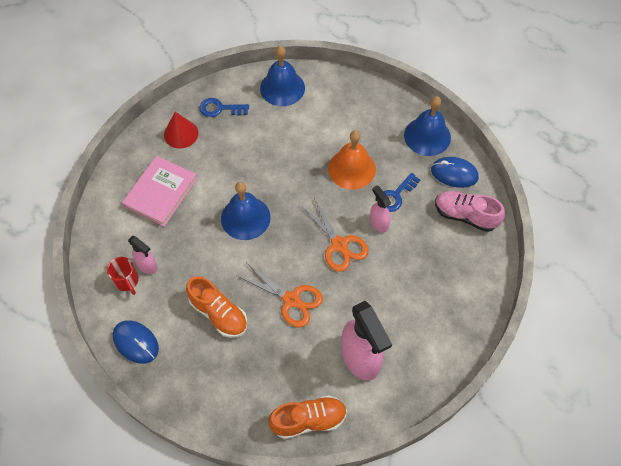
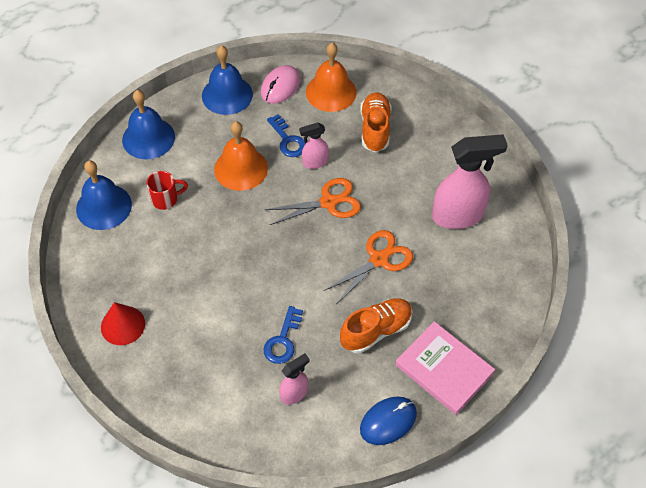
camera: 75 degrees left, 5 degrees down
red mug [107,257,139,295] -> red mug moved to [146,171,188,210]
pink book [122,156,198,227] -> pink book moved to [395,321,495,415]
blue key [199,98,249,117] -> blue key moved to [264,306,303,364]
blue bell [221,182,271,240] -> blue bell moved to [122,90,175,159]
orange shoe [268,395,347,439] -> orange shoe moved to [360,92,391,152]
blue mouse [431,157,479,188] -> pink mouse [261,65,300,104]
pink shoe [435,191,505,232] -> orange bell [306,43,357,112]

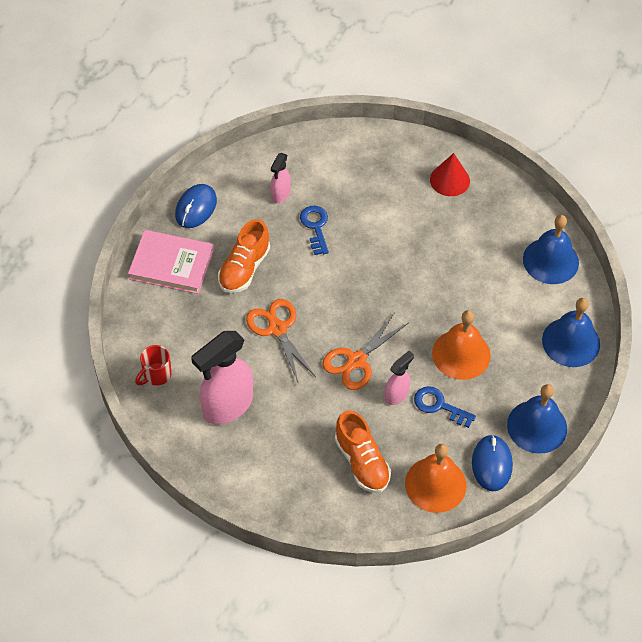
camera: 150 degrees right, 0 degrees up
red mug [146,171,188,210] -> red mug moved to [135,345,172,385]
pink mouse [261,65,300,104] -> blue mouse [472,434,513,491]
orange scissors [324,230,413,303] -> orange scissors turned 135 degrees clockwise [246,299,316,384]

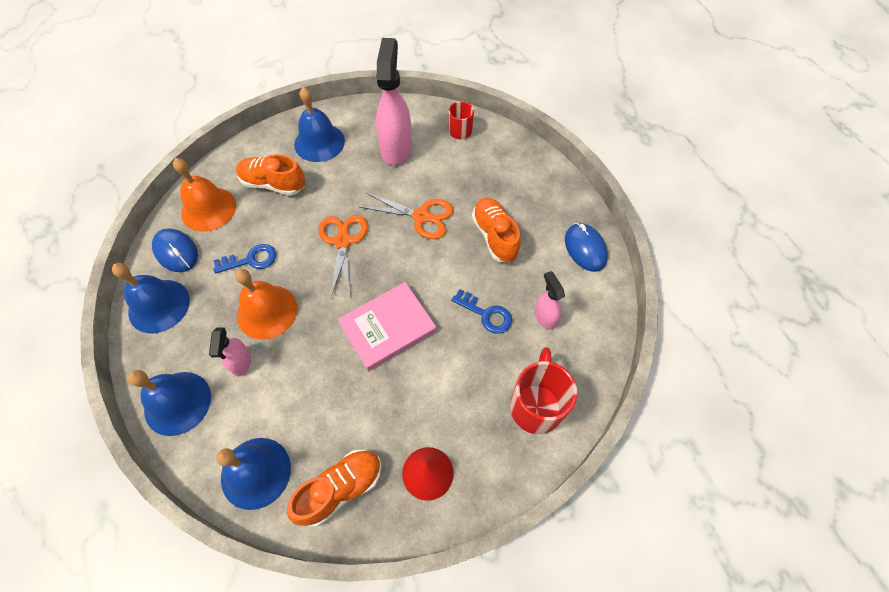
camera: 135 degrees right, 5 degrees up
pink book [128,230,214,294] -> pink book moved to [338,282,436,371]
pink spray bottle [385,351,414,405] -> pink spray bottle moved to [209,327,251,376]
none -> orange shoe [287,450,382,527]
none -> blue bell [294,87,345,162]
none -> red mug [510,347,577,434]

